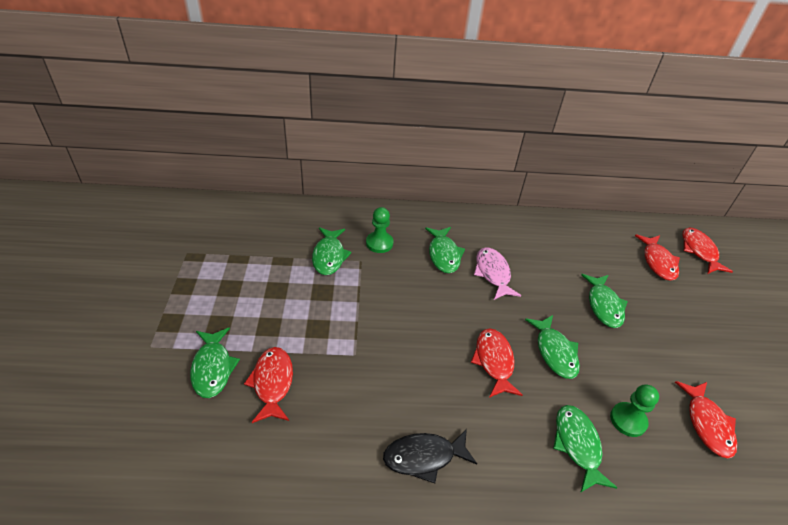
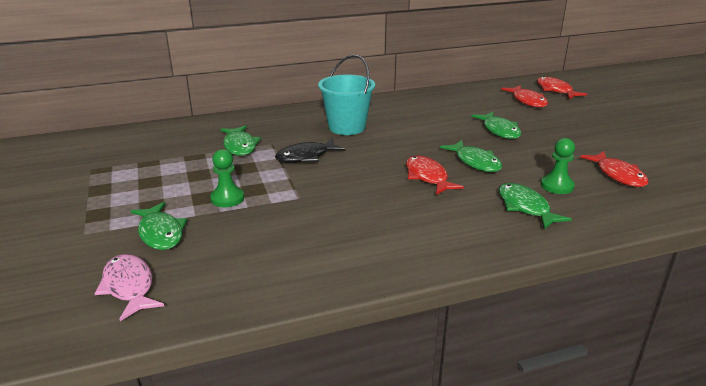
camera: 15 degrees left, 15 degrees down
red fish [244,347,293,423] -> none
green pawn [366,207,394,253] -> green pawn moved to [210,149,244,207]
black fish [383,429,477,483] -> black fish moved to [275,139,345,163]
green fish [425,227,465,273] -> turquoise bucket [318,54,375,135]
pink fish [474,247,521,300] -> pink fish moved to [94,254,164,321]

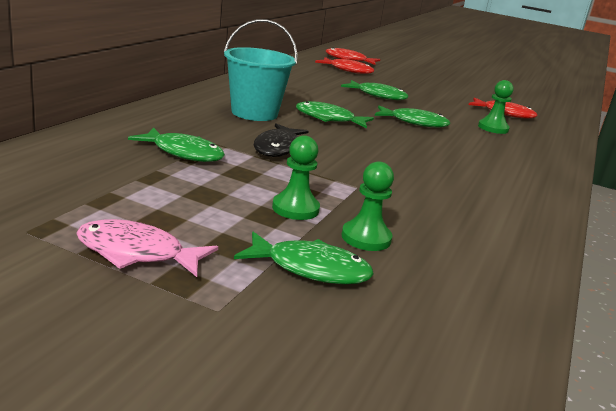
camera: 50 degrees left, 5 degrees down
pink fish [94,254,164,321] -> pink fish moved to [77,219,218,277]
red fish [406,156,464,195] -> none
green fish [498,183,572,229] -> green fish moved to [296,101,374,128]
none -> green pawn [341,161,394,251]

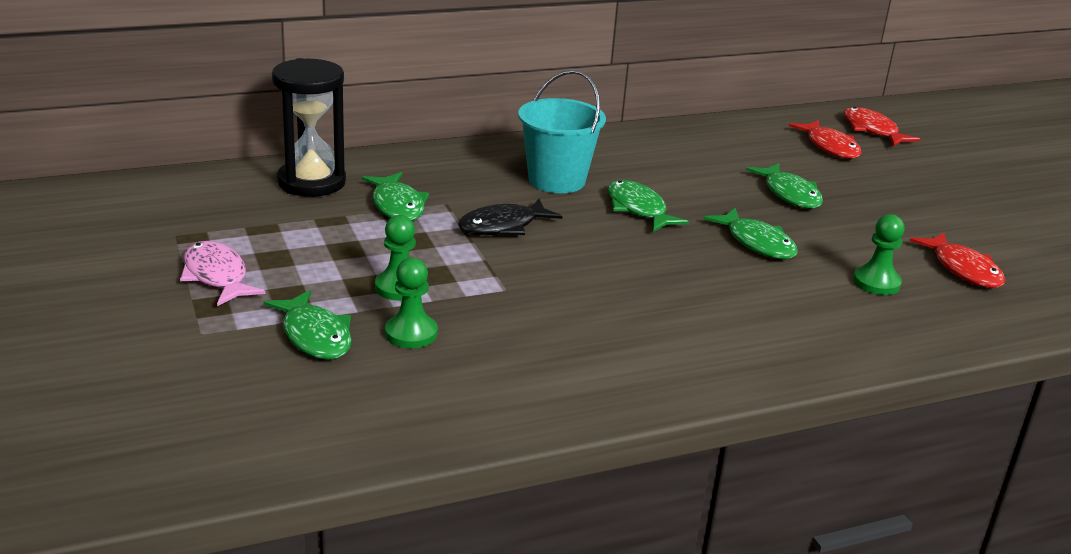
camera: 45 degrees right, 5 degrees up
none -> black hourglass [272,58,346,197]

